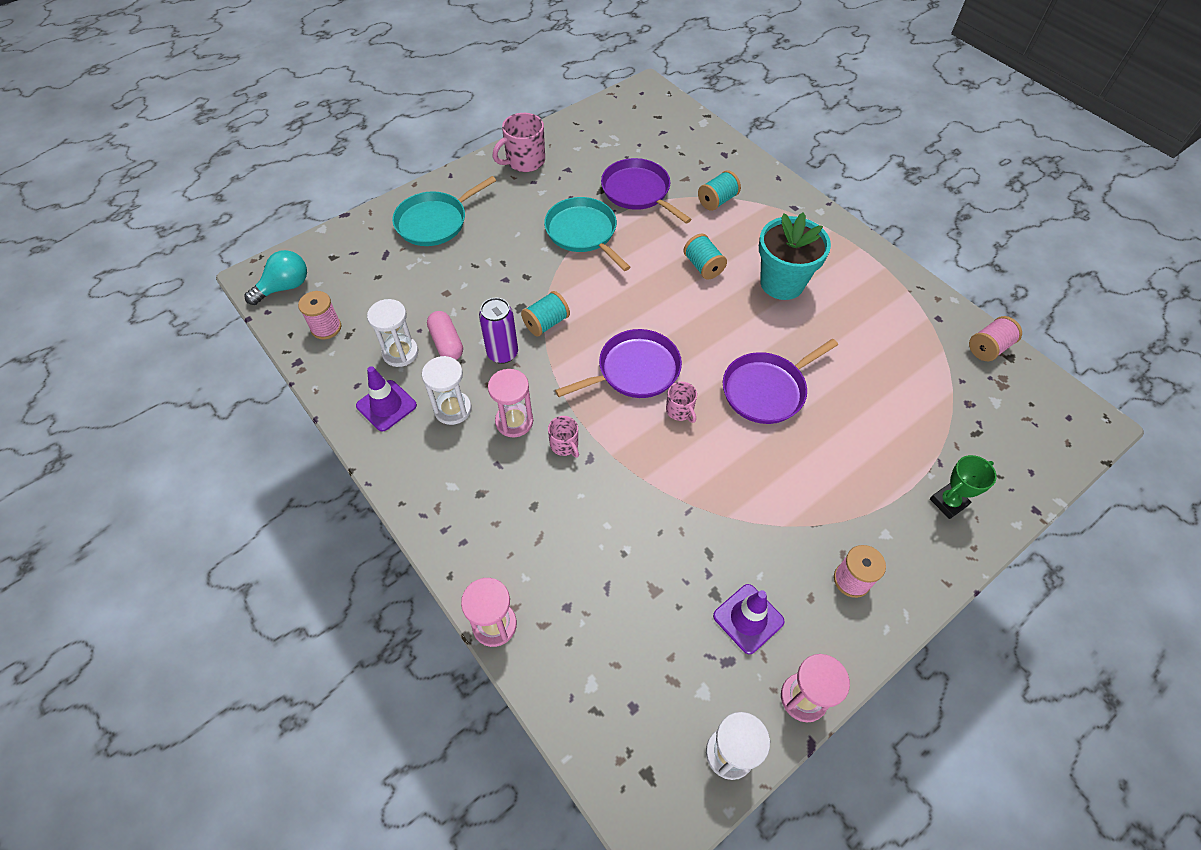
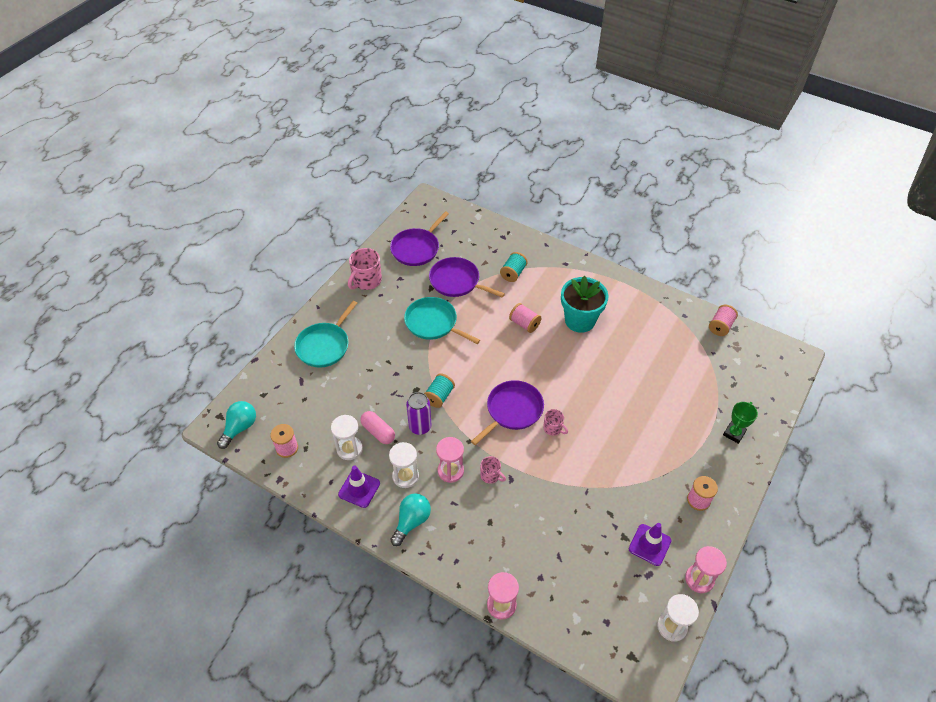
camera: 20 degrees left, 5 degrees down
turquoise spool [683,234,727,280] -> pink spool [509,303,541,333]
purple pan [723,339,838,424] -> purple pan moved to [390,211,449,266]
none -> turquoise light bulb [390,493,431,546]

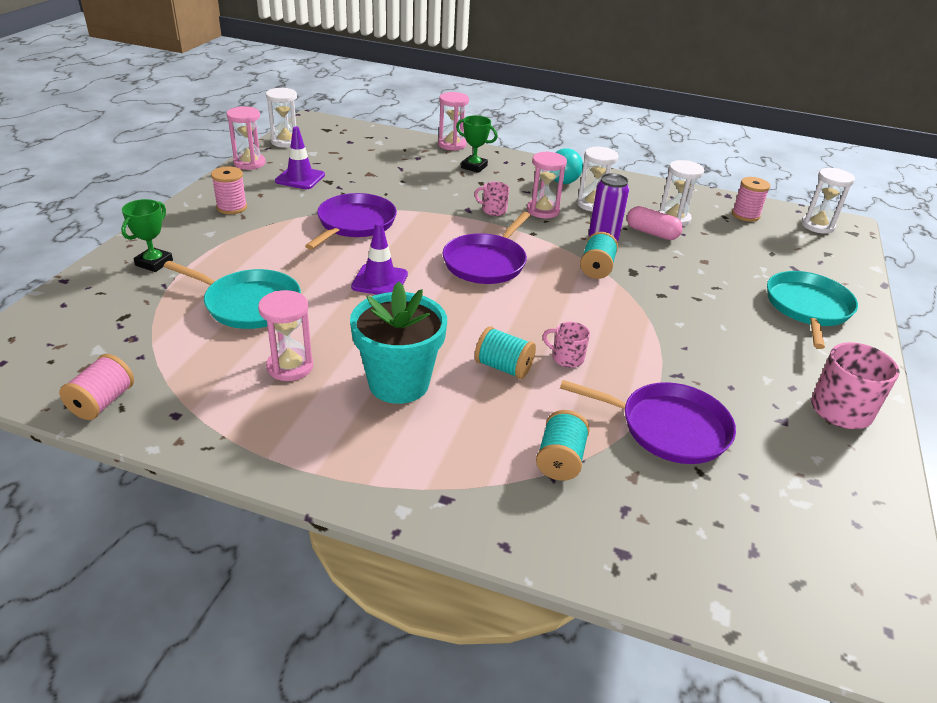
camera: 165 degrees right, 15 degrees down
turquoise light bulb [217,401,256,449] -> white hourglass [801,168,855,234]
purple traffic cone [338,465,380,508] -> purple traffic cone moved to [351,222,408,295]
purple pan [390,211,449,266] -> purple pan moved to [305,193,397,250]
turquoise pan [404,297,480,344] -> turquoise pan moved to [164,261,301,329]
pink spool [509,303,541,333] -> turquoise spool [475,327,536,379]
pink mug [543,409,568,436] -> pink mug moved to [543,322,590,368]
none -> pink hourglass [258,290,313,381]
none -> green trophy [456,115,498,173]

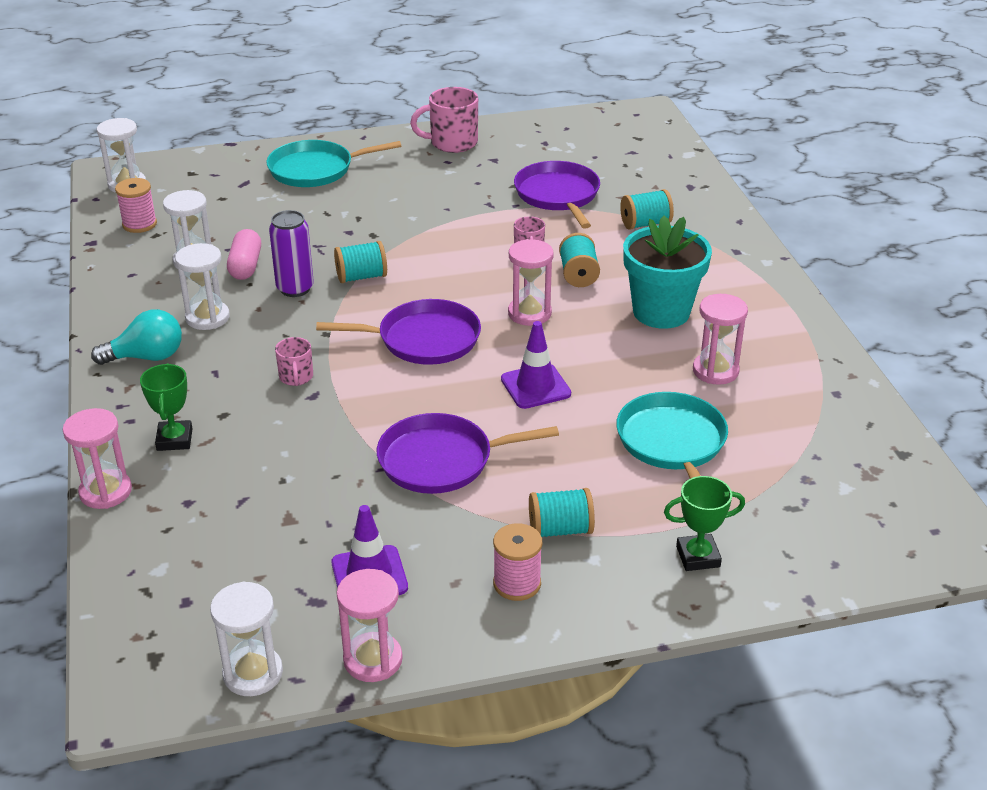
camera: 120 degrees left, 0 degrees up
pink spool [59,354,134,420] -> none
pink hourglass [527,151,567,218] -> pink hourglass moved to [508,239,554,326]
none -> turquoise spool [529,488,595,537]

